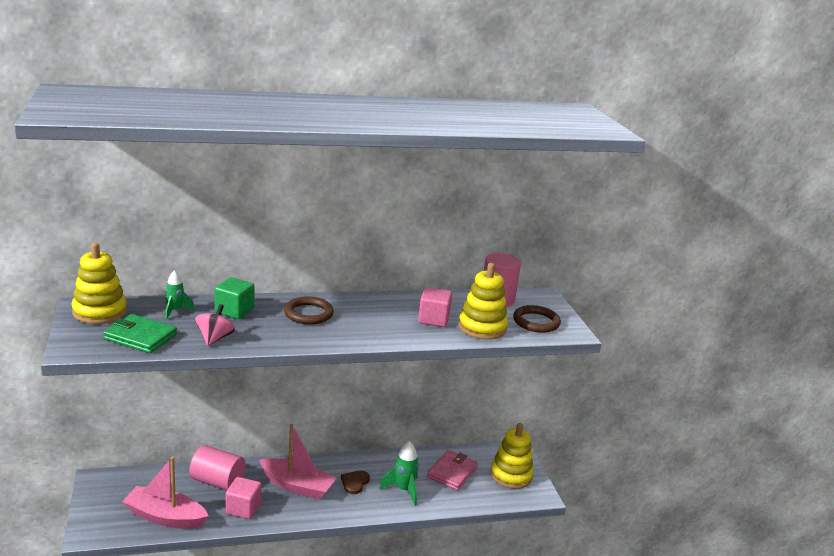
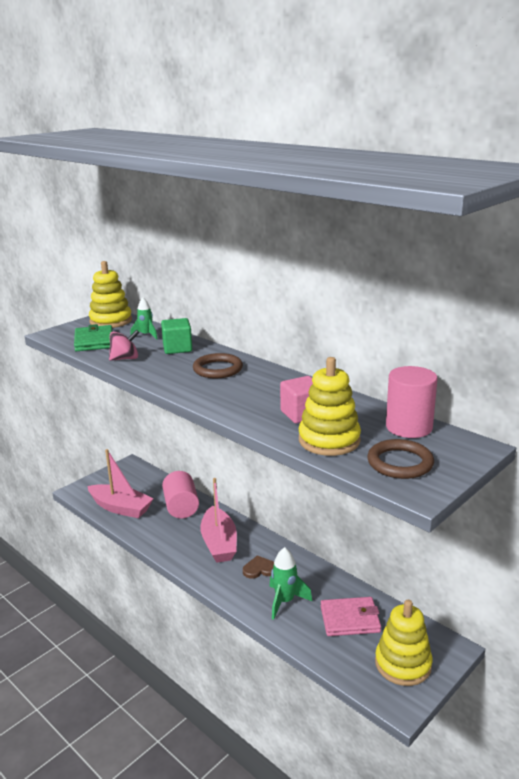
camera: 60 degrees right, 0 degrees up
pink boat [122,456,209,529] -> pink boat turned 135 degrees clockwise [87,449,154,518]
pink cube [226,477,261,519] -> none

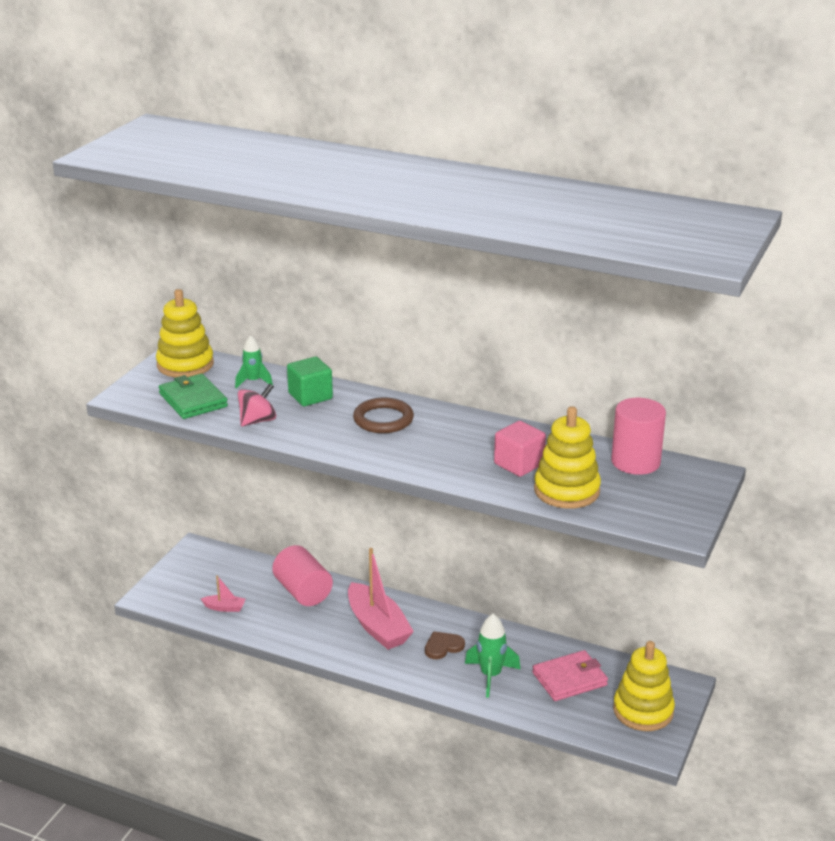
camera: 20 degrees left, 5 degrees up
pink boat [87,449,154,518] -> pink boat [201,575,245,612], size x0.45
brown ring [367,439,434,479] -> none

